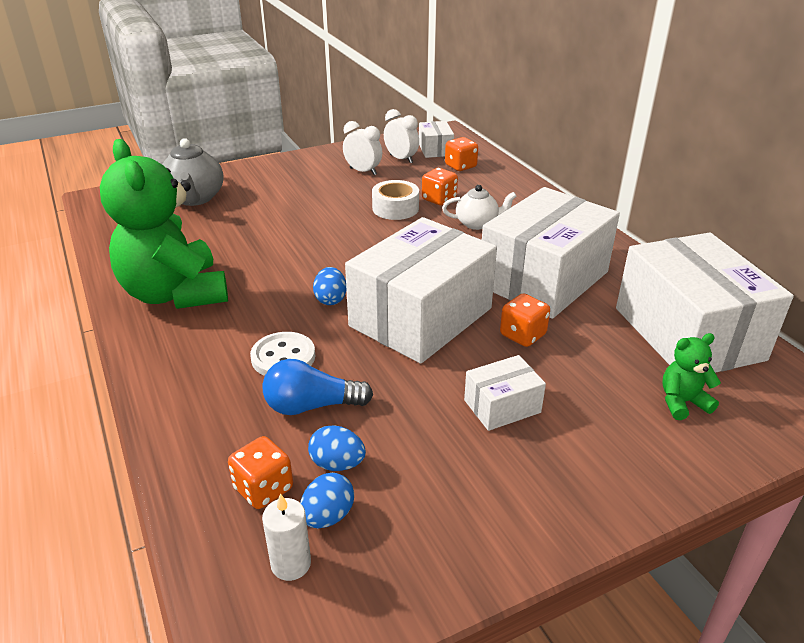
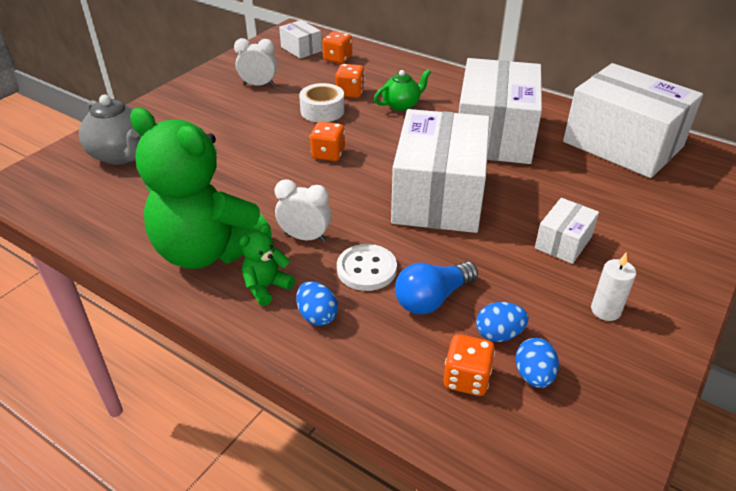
camera: 30 degrees left, 5 degrees up
white candle [262,493,311,581] -> white candle moved to [591,252,636,321]
blue egg [313,267,347,305] -> blue egg moved to [296,281,338,326]
white clock [384,109,419,163] -> white clock moved to [275,179,331,242]
white teapot [442,185,516,230] -> green teapot [374,69,431,111]
orange dice [500,294,550,347] -> orange dice moved to [310,121,345,161]
green teddy bear [662,333,721,420] -> green teddy bear moved to [239,223,295,306]

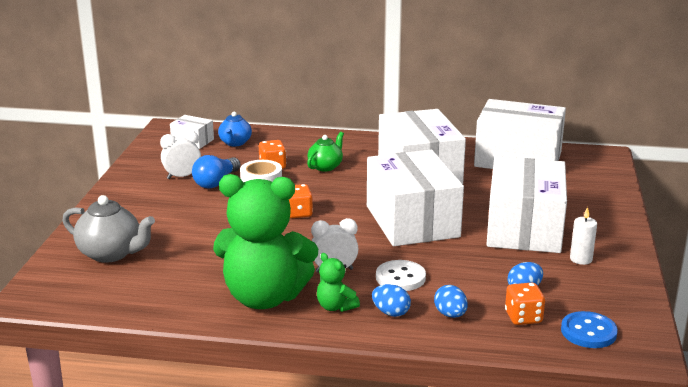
camera: 25 degrees left, 15 degrees down
green teddy bear [239,223,295,306] -> green teddy bear turned 60 degrees counterclockwise [317,253,360,312]
orange dice [322,31,352,64] -> blue teapot [218,112,252,146]
blue light bulb [395,262,478,315] -> blue light bulb moved to [192,155,241,189]
blue egg [515,338,559,388] -> blue egg moved to [434,285,468,318]
white box [535,198,599,264] -> white box [486,156,567,253], size x2.22
none -> blue button [561,311,618,348]

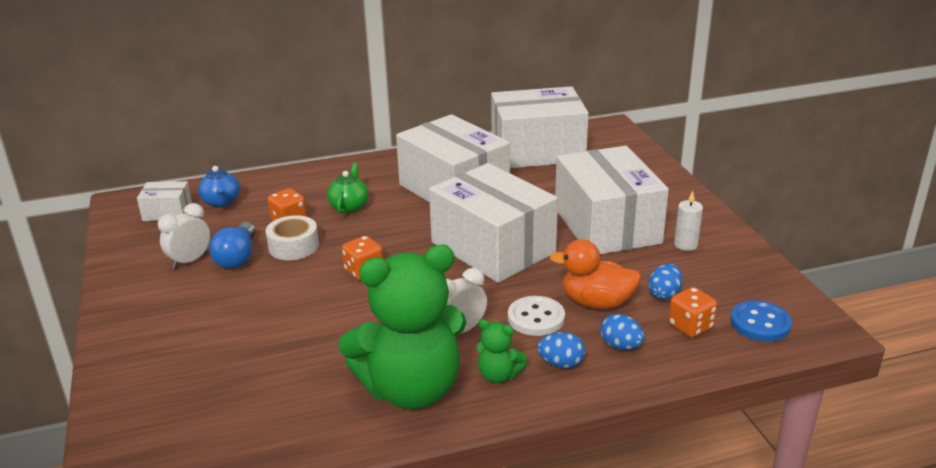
camera: 25 degrees left, 5 degrees up
grey teapot [62,195,155,263] -> none
none -> orange duck [549,239,641,309]

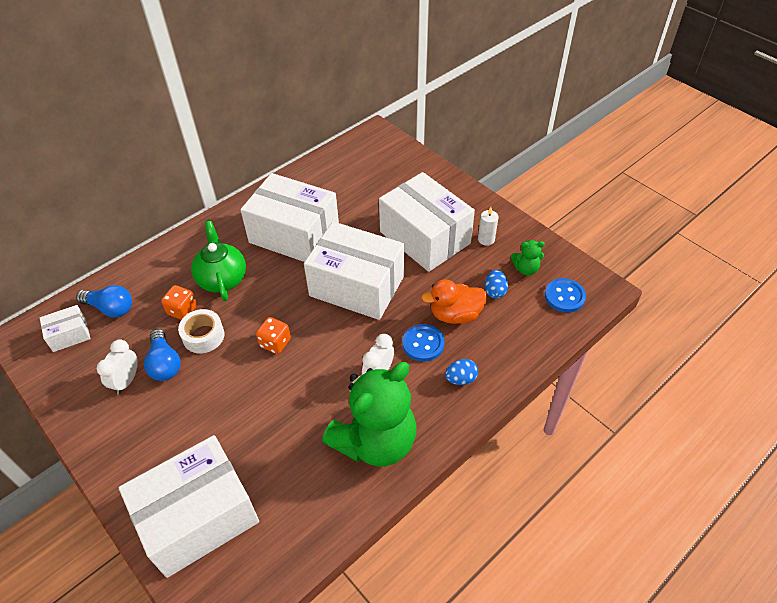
camera: 25 degrees left, 20 degrees up
blue teapot [198,166,240,207] -> blue light bulb [76,285,132,318]
green teapot [327,163,369,214] -> green teapot [191,221,246,301], size x1.55
green teddy bear [476,319,527,383] -> green teddy bear moved to [511,240,545,276]
white box [491,86,589,168] -> white box moved to [119,435,259,578]
white button [508,296,565,336] -> blue button [402,324,445,361]
blue egg [600,314,644,350] -> none
orange dice [668,287,717,338] -> none

